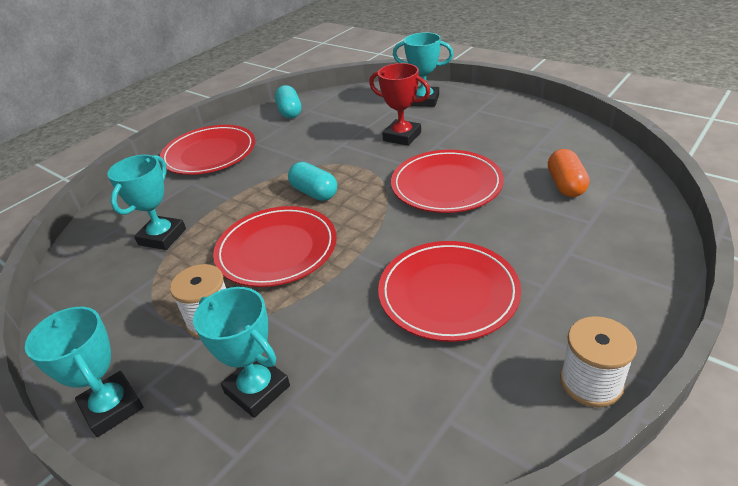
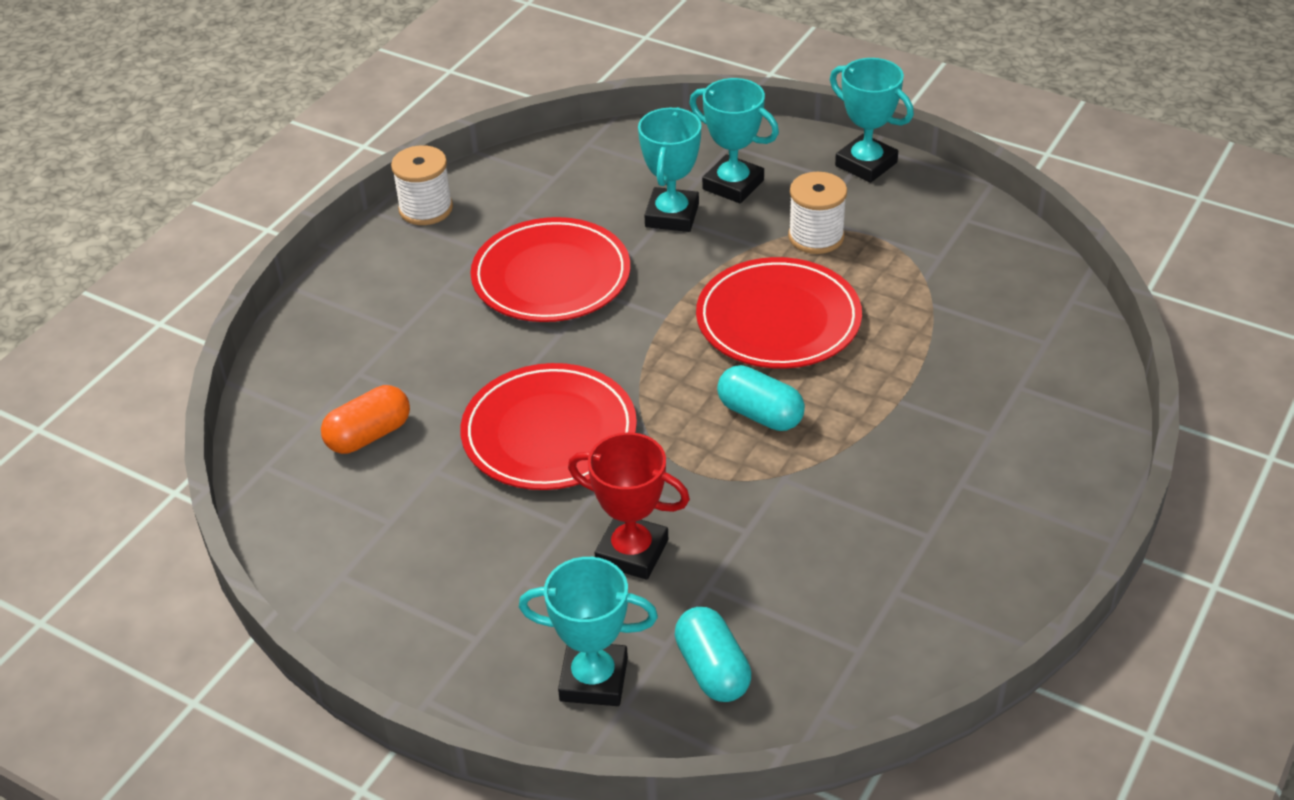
camera: 170 degrees right, 5 degrees up
turquoise trophy [107,155,186,250] -> turquoise trophy moved to [638,107,701,232]
red plate [160,125,255,175] -> none
turquoise capsule [275,85,301,118] -> turquoise capsule moved to [675,607,751,702]
orange capsule [548,149,589,197] -> orange capsule turned 60 degrees clockwise [321,385,410,454]

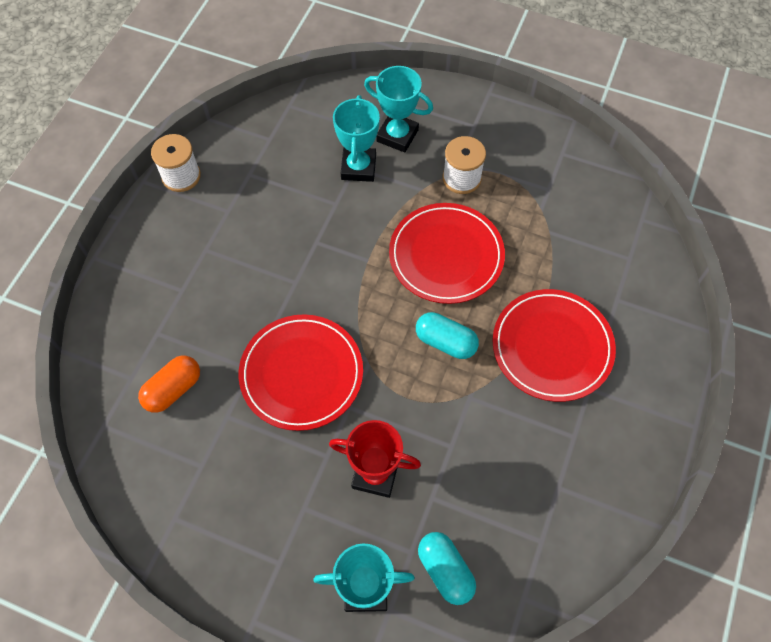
camera: 10 degrees left, 20 degrees up
red plate [470,217,630,322] -> red plate moved to [492,289,616,402]
turquoise trophy [830,58,914,183] -> none

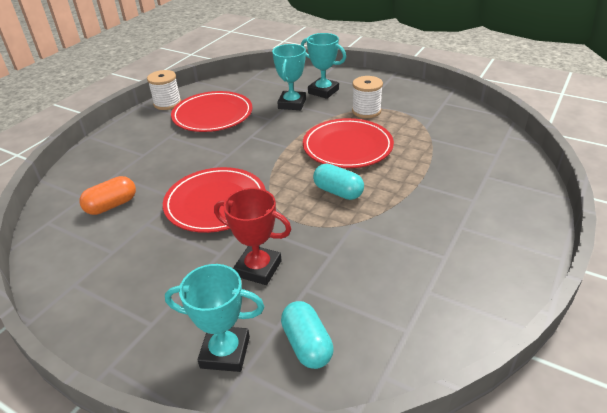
camera: 10 degrees right, 25 degrees down
red plate [492,289,616,402] -> red plate moved to [171,91,253,132]

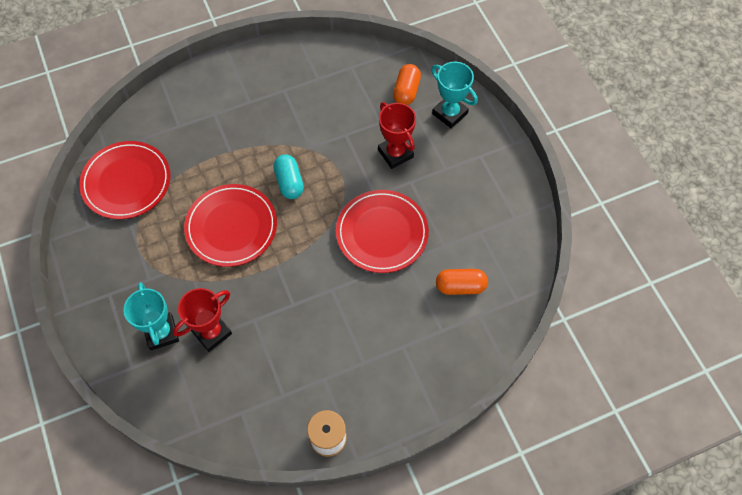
camera: 145 degrees left, 25 degrees up
red plate [171,91,253,132] -> red plate moved to [79,141,170,219]
turquoise trophy [272,44,306,110] -> red trophy [173,288,232,352]
turquoise capsule [281,301,334,369] -> orange capsule [393,64,421,105]
white spool [352,76,383,118] -> none

